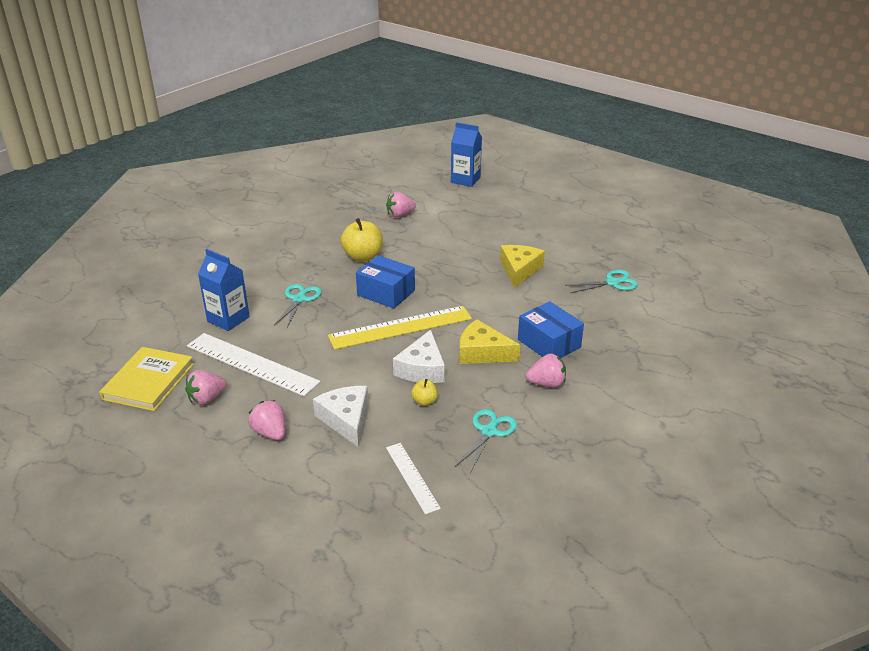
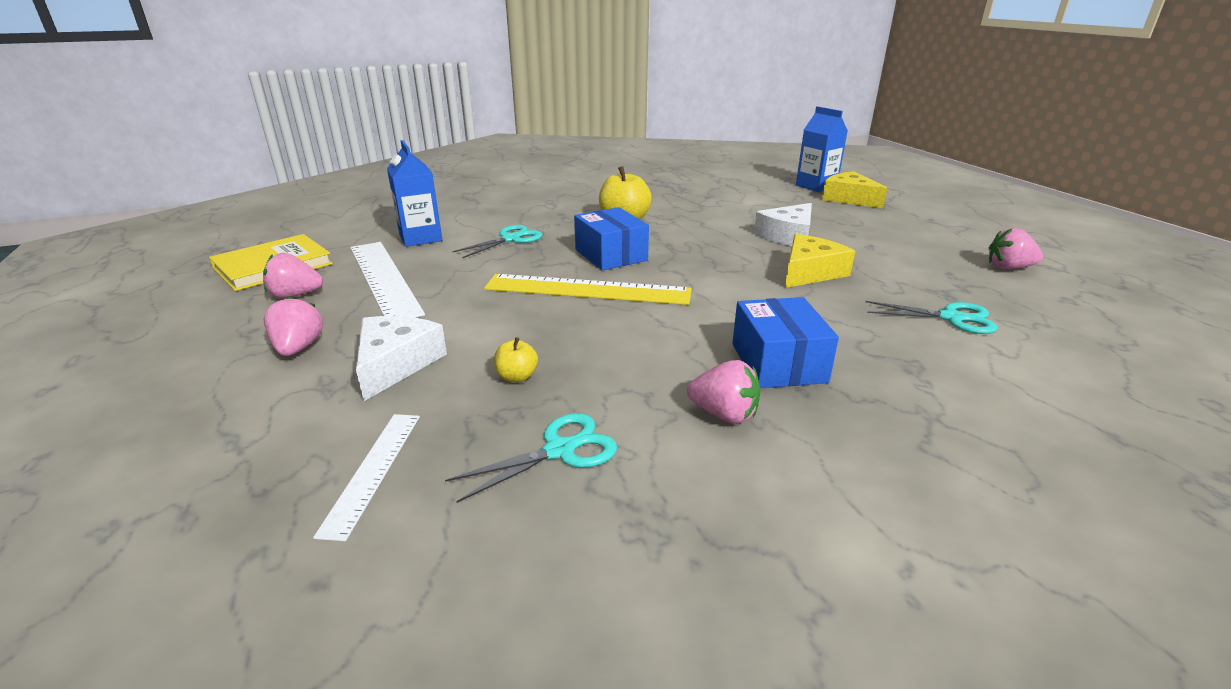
camera: 30 degrees right, 5 degrees down
pink strawberry [386,192,416,217] -> pink strawberry moved to [989,228,1043,269]
white cheese [393,330,445,383] -> white cheese moved to [754,203,812,246]
yellow cheese [459,320,520,364] -> yellow cheese moved to [822,171,888,208]

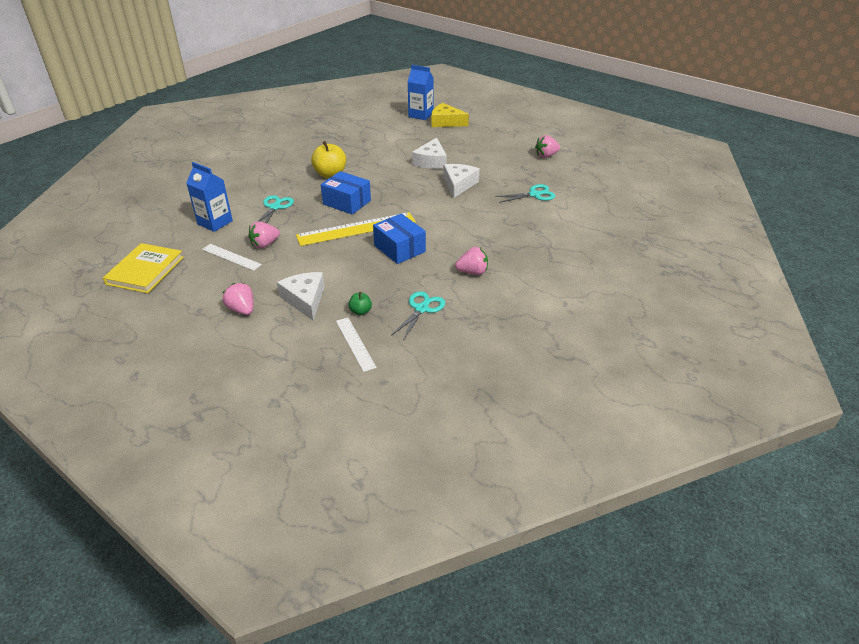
camera: 30 degrees left, 10 degrees up
pink strawberry [263,253,323,298] -> pink strawberry moved to [248,221,280,248]
white ruler [350,242,425,318] -> white ruler [202,244,262,271], size x0.55
yellow apple [494,337,538,382] -> none
blue box [732,297,839,388] -> blue box moved to [373,213,426,264]
yellow cheese [785,234,855,288] -> white cheese [443,164,480,199]
none -> green apple [348,292,372,315]

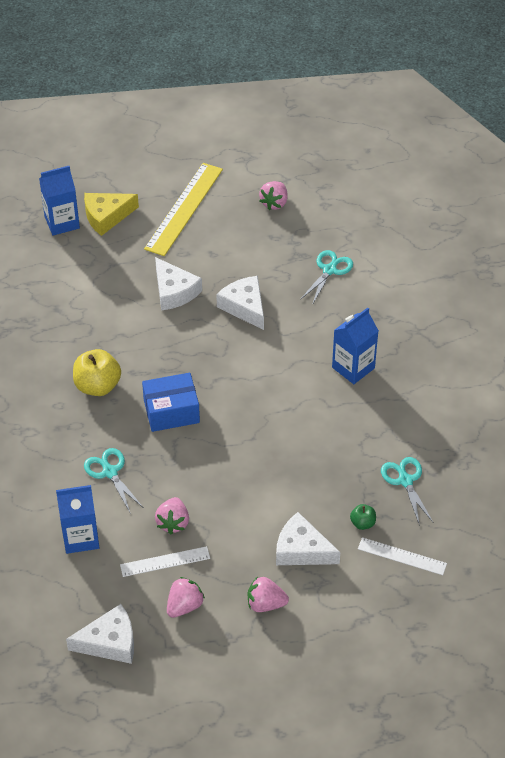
camera: 45 degrees left, 10 degrees up
yellow book [103,243,184,293] -> white cheese [66,604,134,664]
yellow ruler [296,212,416,246] -> yellow ruler moved to [144,163,223,256]
blue box [373,213,426,264] -> none
pink strawberry [455,247,488,275] -> pink strawberry moved to [167,577,205,618]
none -> blue carton [332,308,379,384]

